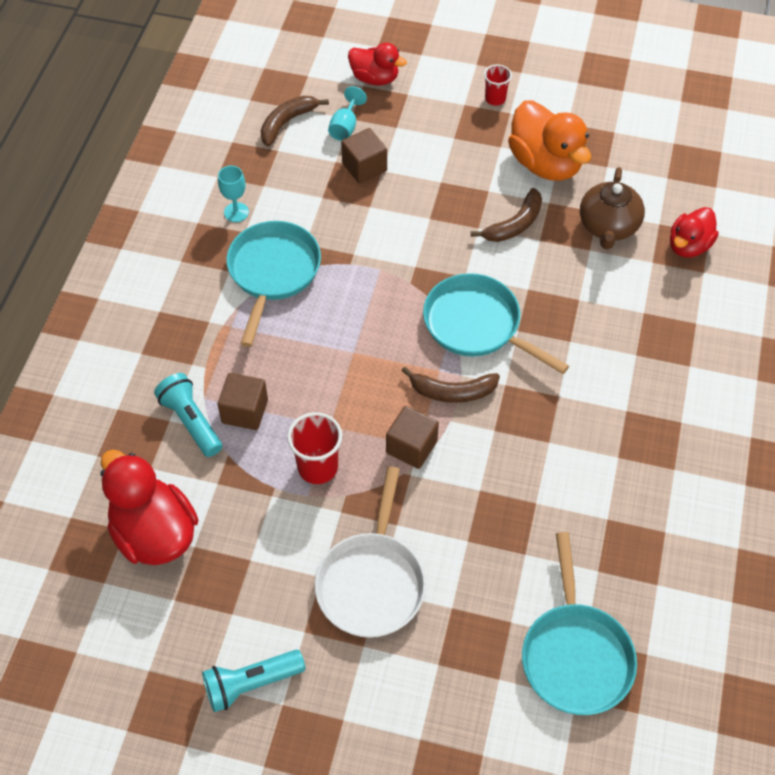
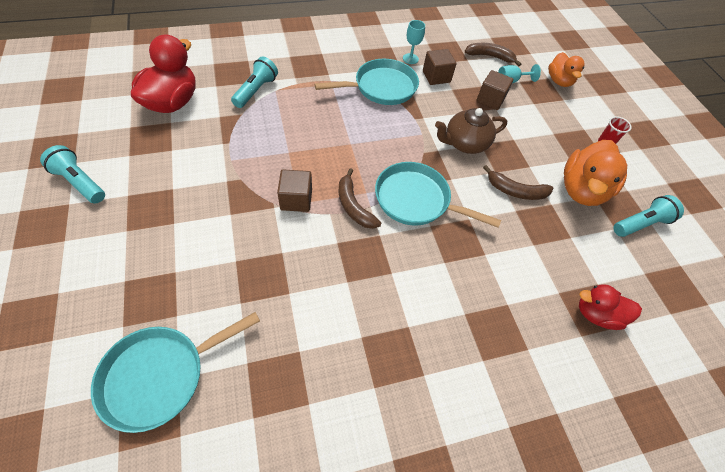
camera: 55 degrees right, 0 degrees up
brown cube [218,373,268,430] -> brown cube moved to [423,49,456,85]
red cup [287,412,342,484] -> none
white pan [315,466,426,638] -> none
red duck [348,43,407,86] -> orange duck [548,52,584,87]
turquoise pan [423,273,569,374] -> turquoise pan turned 75 degrees counterclockwise [375,162,501,228]
brown teapot [580,167,645,249] -> brown teapot moved to [435,108,507,154]
none -> turquoise flashlight [613,195,684,237]

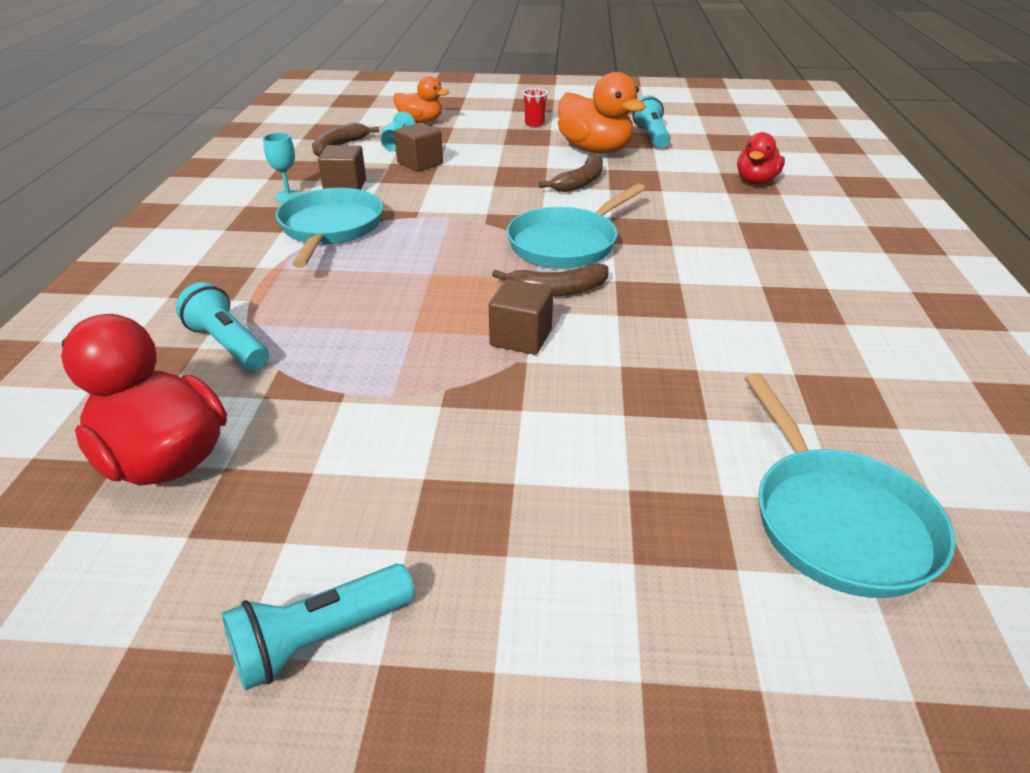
camera: 65 degrees left, 20 degrees down
brown teapot [435,108,507,154] -> none

